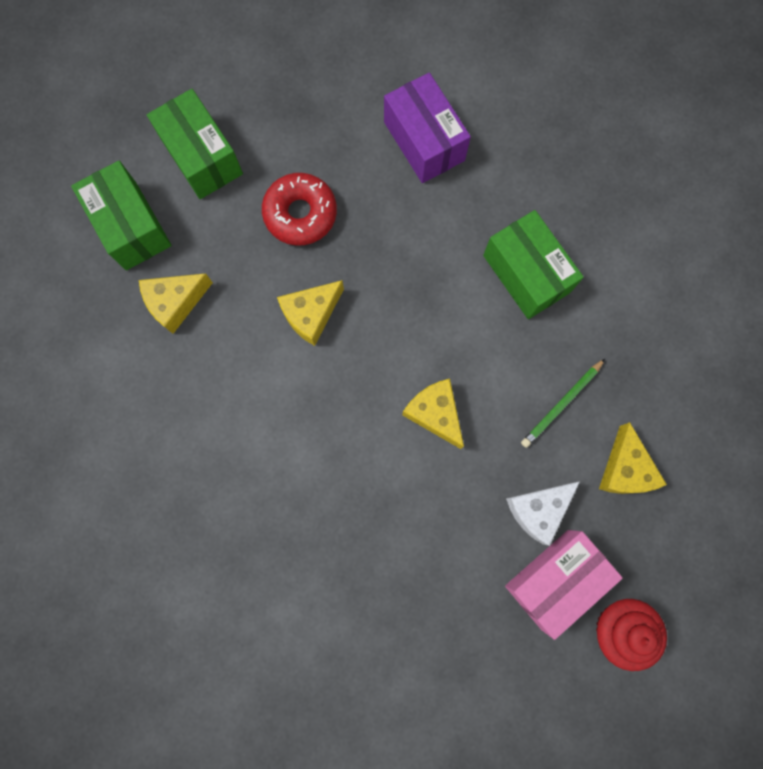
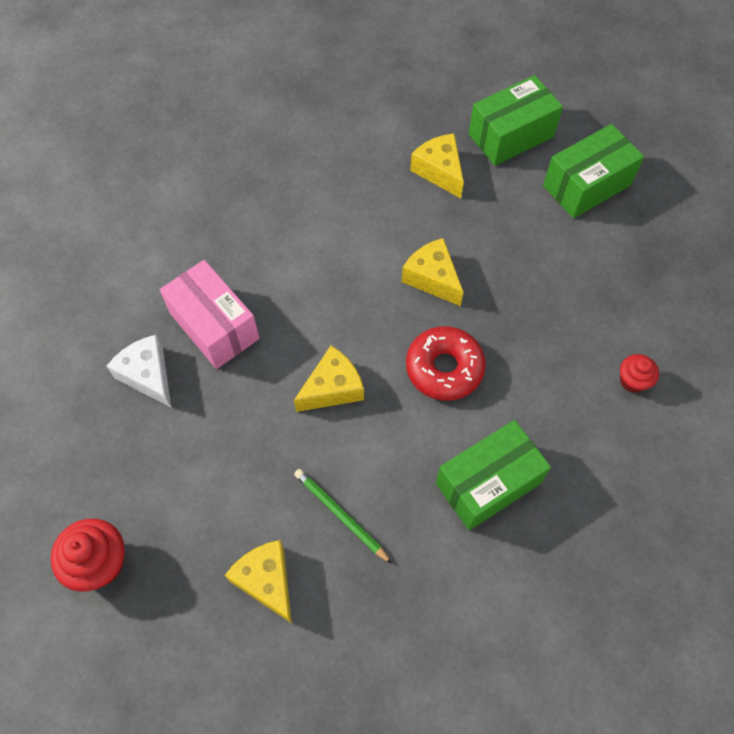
camera: 90 degrees right, 15 degrees down
red donut [262,173,337,245] -> red donut moved to [406,326,486,401]
purple box [384,72,471,183] -> red cupcake [620,354,659,393]
pink box [505,530,623,640] -> pink box moved to [160,260,260,369]
white cheese [506,482,580,546] -> white cheese moved to [107,335,171,407]
yellow cheese [599,422,667,494] -> yellow cheese turned 60 degrees clockwise [225,540,292,623]

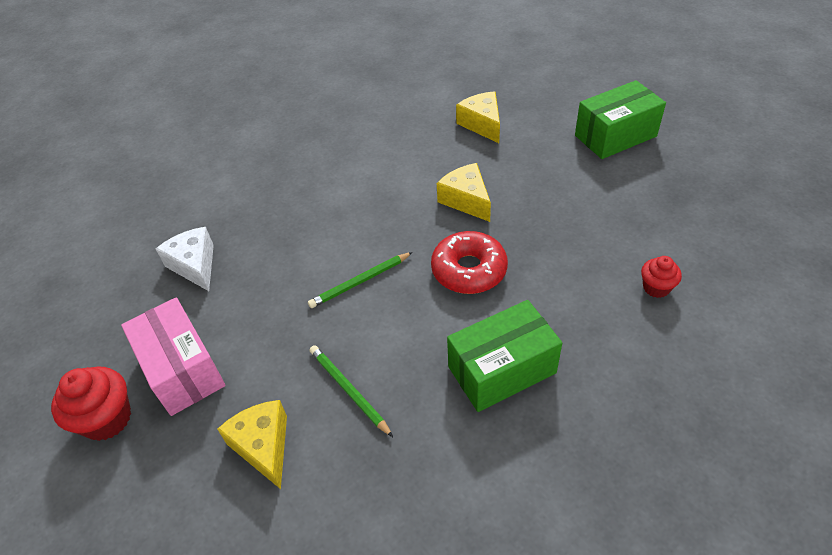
camera: 10 degrees right, 15 degrees down
pink box [160,260,260,369] -> pink box moved to [121,297,226,416]
yellow cheese [294,346,364,412] -> green pencil [308,252,413,308]
green box [469,75,563,166] -> none

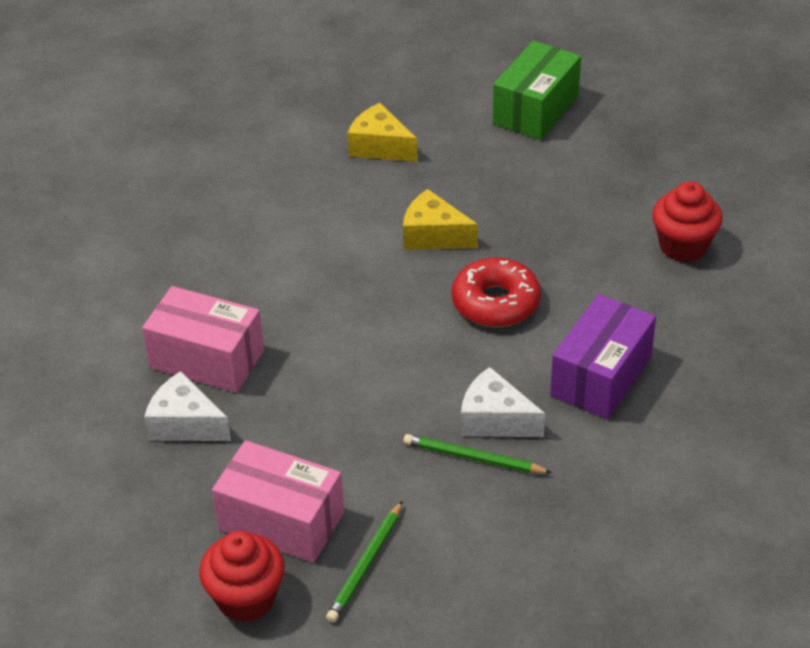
camera: 35 degrees left, 5 degrees down
yellow cheese [217,400,287,489] -> none
green pencil [308,252,413,308] -> green pencil moved to [326,501,403,623]
green box [447,300,562,412] -> purple box [550,294,656,419]
red cupcake [641,256,682,298] -> red cupcake [652,181,723,262], size x1.67
none -> pink box [142,286,264,393]
none -> white cheese [461,367,545,437]

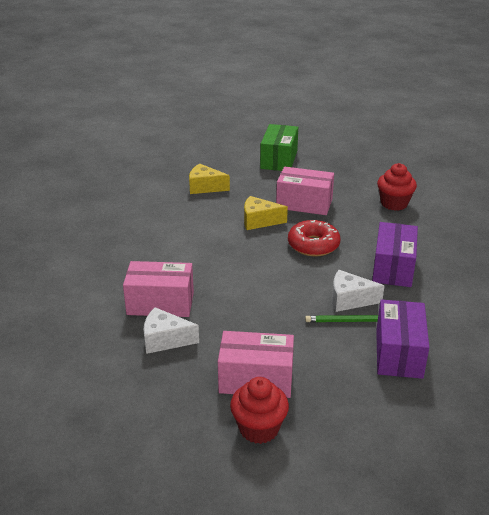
camera: 20 degrees left, 10 degrees down
green pencil [326,501,403,623] -> none
none -> pink box [276,167,334,215]
none -> purple box [376,299,429,379]

